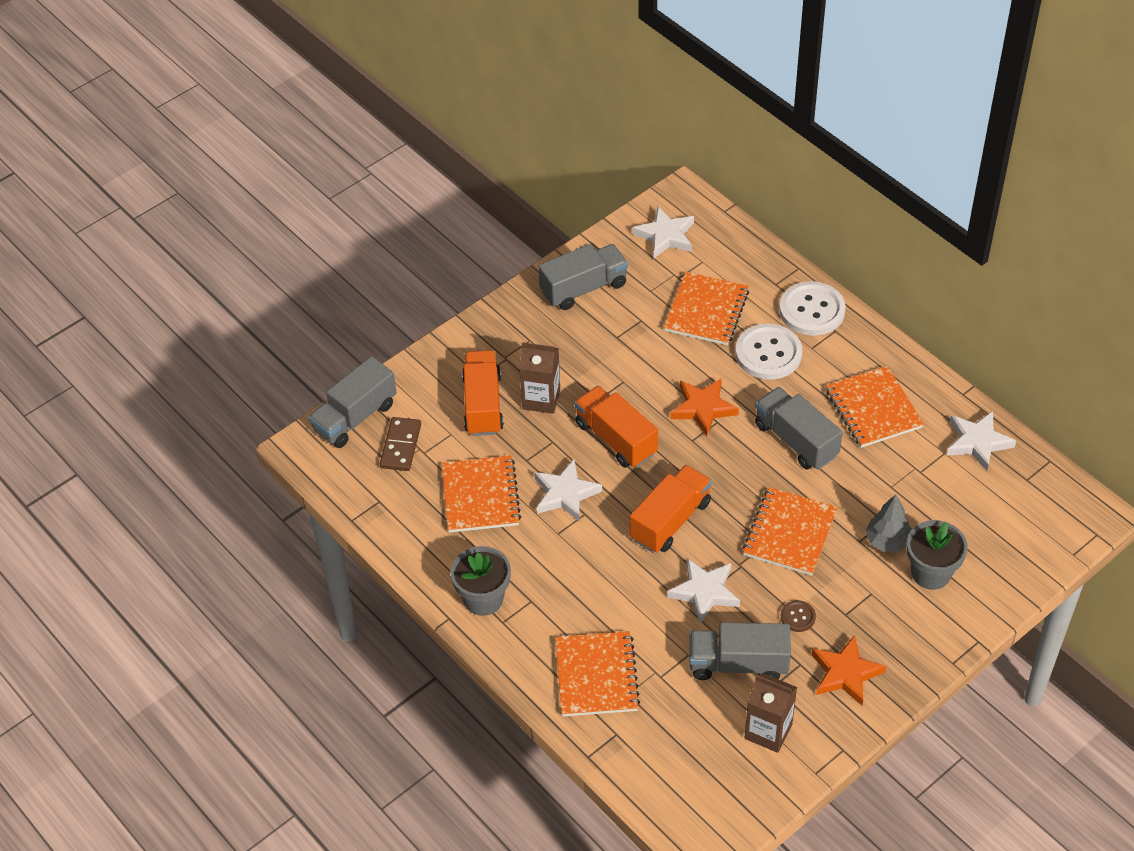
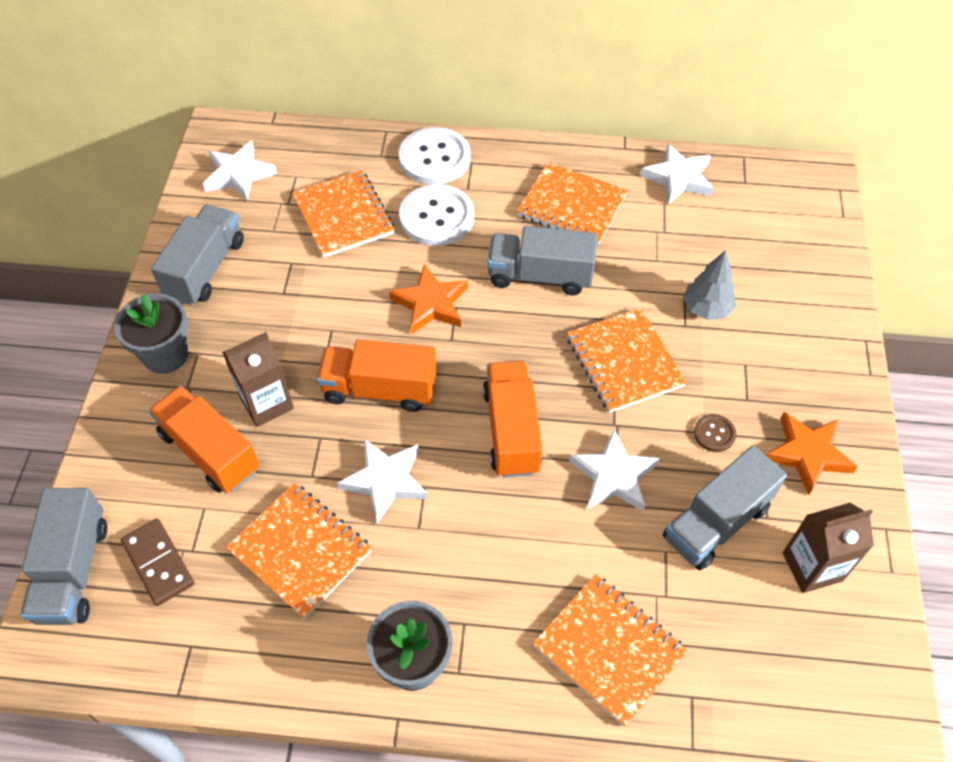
camera: 45 degrees left, 5 degrees up
grey flower pot [907,520,968,590] -> grey flower pot moved to [114,294,188,374]

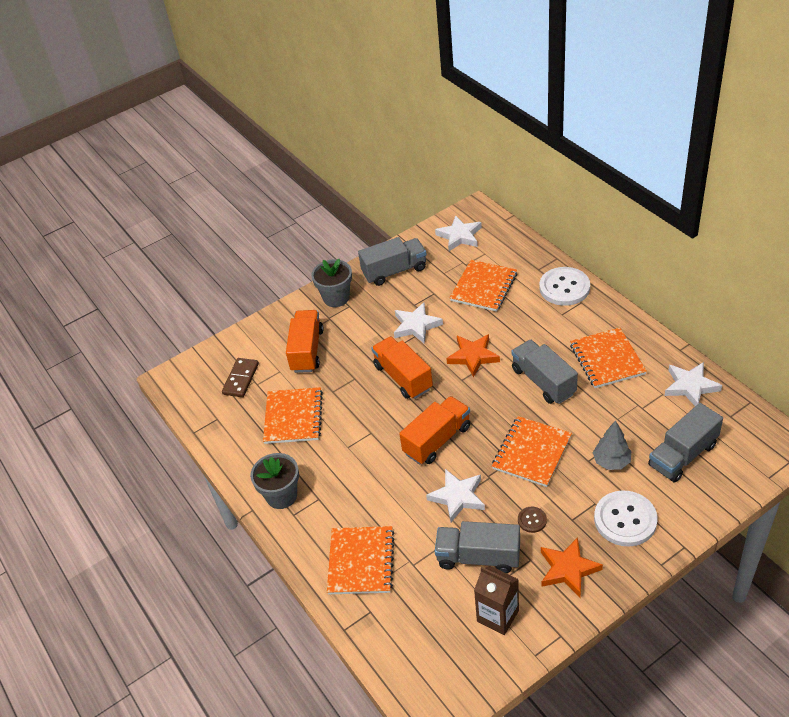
camera: 55 degrees right, 10 degrees down
grey truck [20,488,107,625] -> grey truck moved to [648,403,723,483]
brown carton [222,332,294,427] -> none
white star [337,439,428,524] -> white star moved to [394,302,443,344]
white button [399,184,474,246] -> white button moved to [594,490,658,547]

